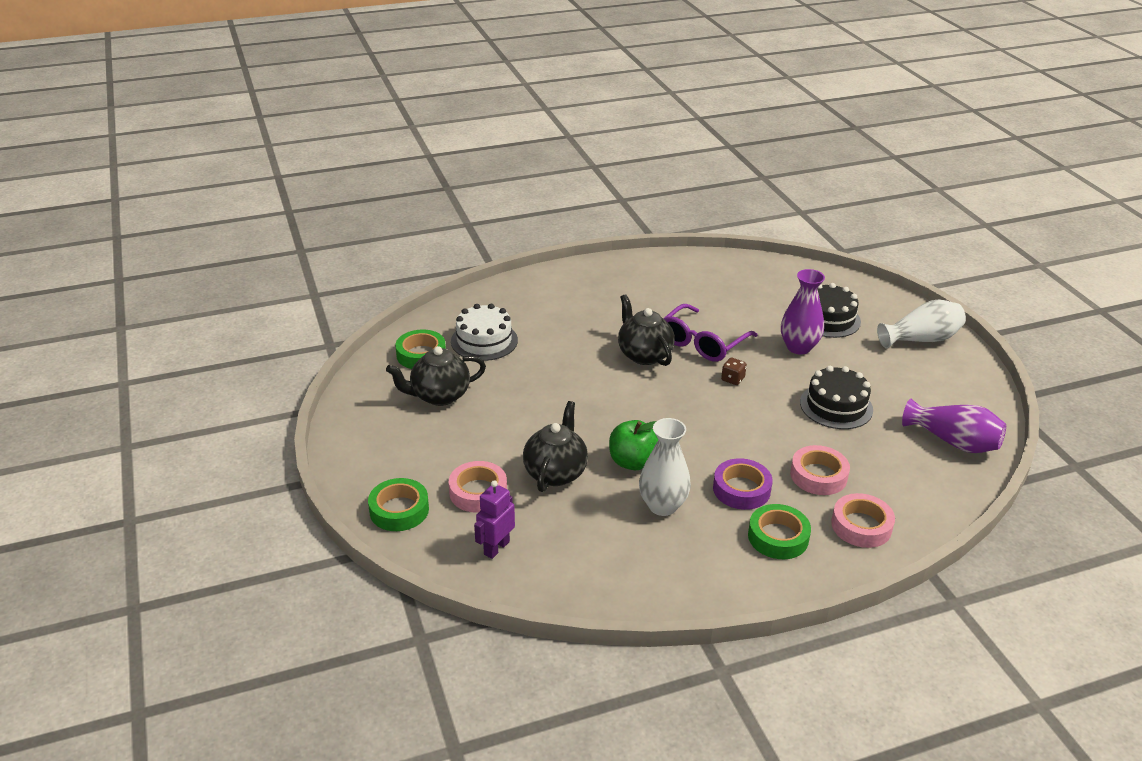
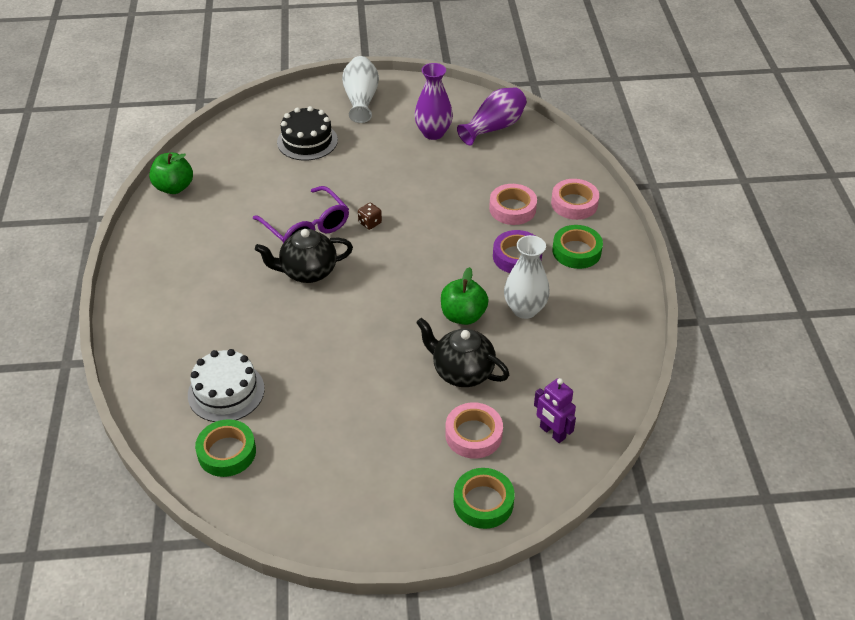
camera: 75 degrees left, 10 degrees up
black teapot [386,346,486,406] -> none
purple vase [781,269,825,355] -> purple vase moved to [414,63,453,140]
black cake [800,366,873,429] -> none
none -> green apple [149,152,193,194]

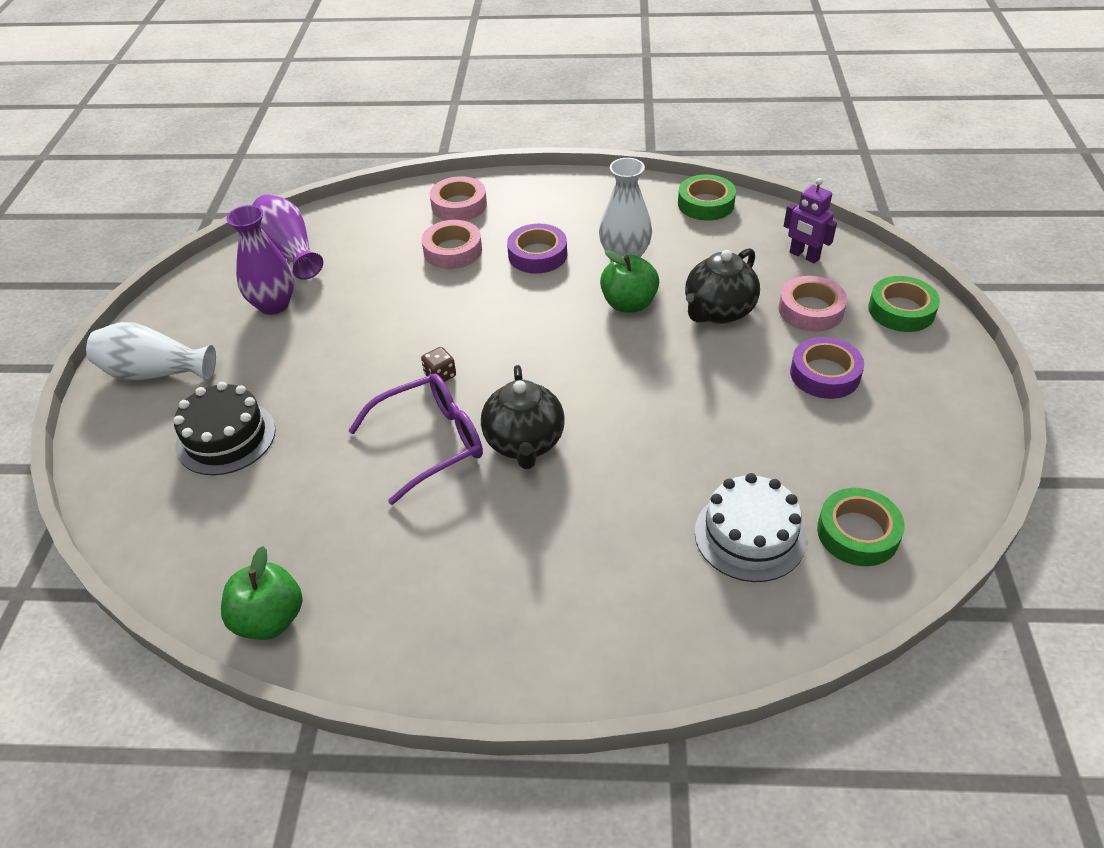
camera: 80 degrees left, 0 degrees up
purple robot [534,378,576,443] -> purple robot turned 75 degrees clockwise [784,178,837,263]
green tape [552,225,603,269] -> green tape moved to [678,175,736,221]
none -> purple tape [790,337,864,399]

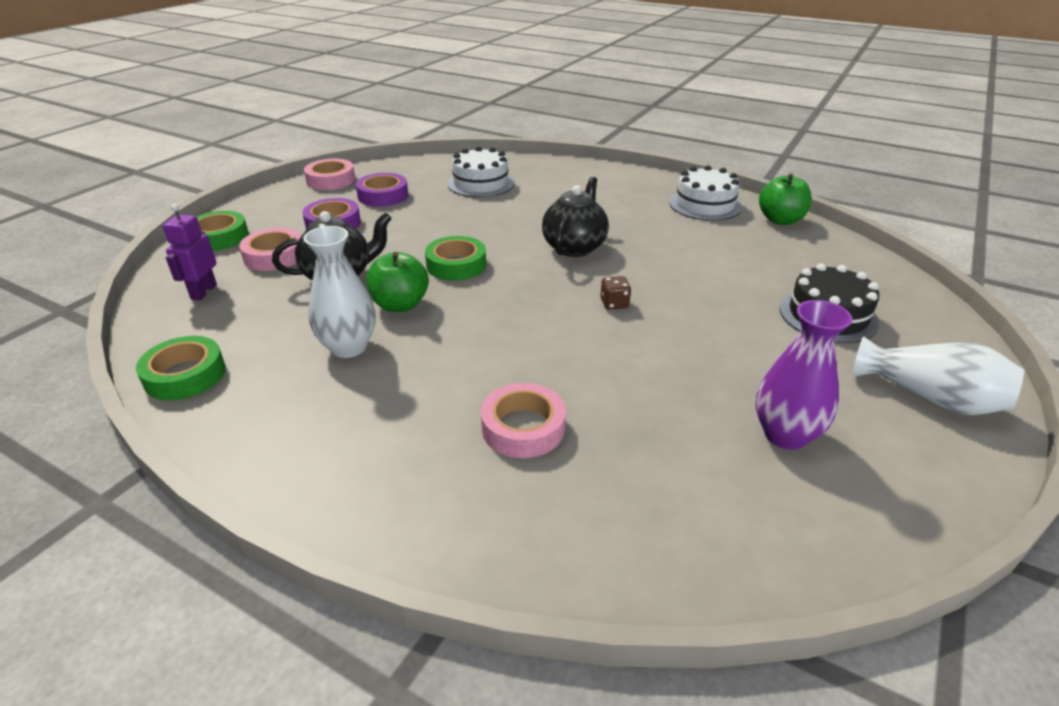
camera: 155 degrees left, 10 degrees down
purple vase [252,195,323,280] -> none
purple glasses [348,373,483,505] -> none
pink tape [430,176,487,221] -> pink tape moved to [304,159,355,190]
purple tape [507,224,567,274] -> purple tape moved to [356,173,408,207]
purple robot [784,178,837,263] -> purple robot turned 150 degrees counterclockwise [163,204,217,300]
green tape [817,488,905,566] -> green tape moved to [425,236,486,281]
none -> white cake [669,165,742,221]

